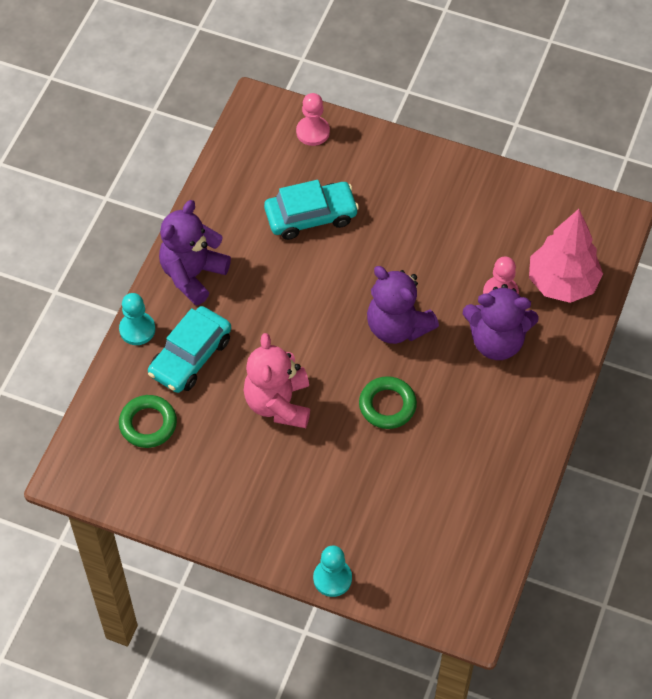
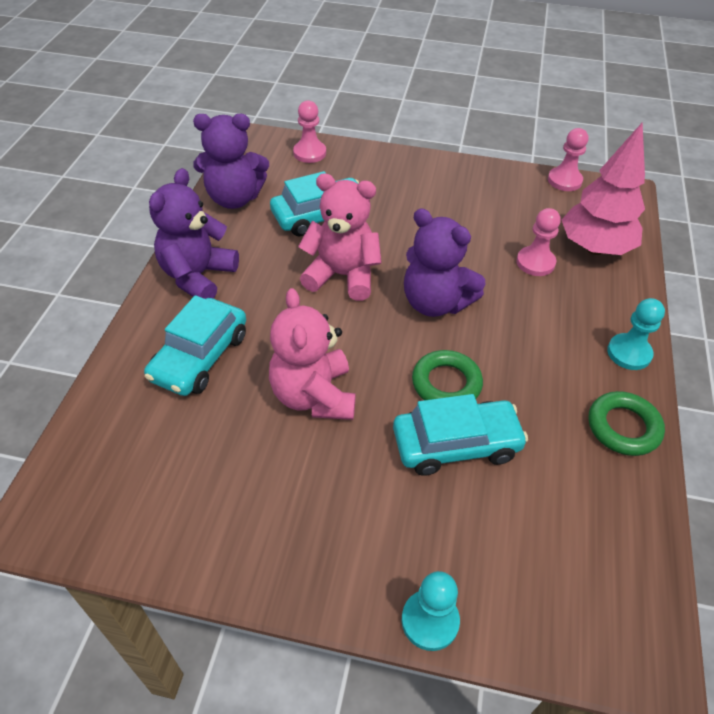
camera: 10 degrees left, 10 degrees down
turquoise pawn [119,293,155,345] -> turquoise pawn moved to [607,298,665,370]
green ring [119,395,177,448] -> green ring moved to [589,391,665,456]
purple teddy bear [463,284,539,360] -> purple teddy bear moved to [193,114,269,209]
none -> pink teddy bear [298,173,382,301]
none -> turquoise car [393,394,528,476]
none -> pink pawn [548,128,588,191]

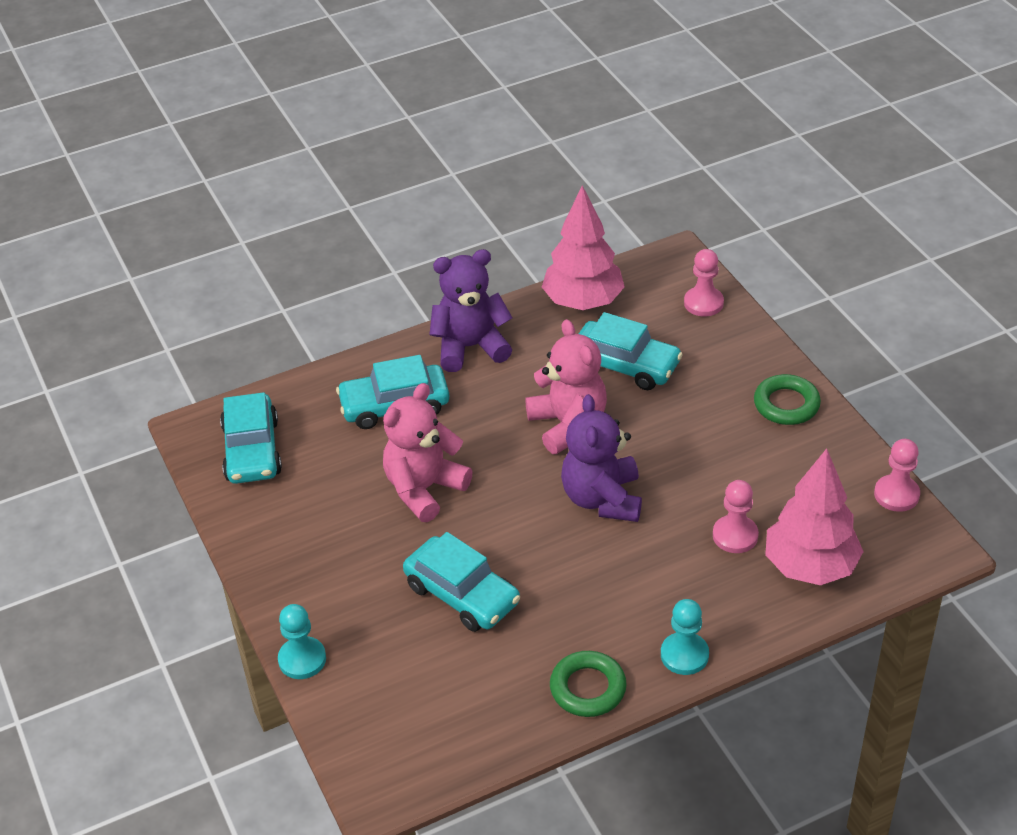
camera: 55 degrees right, 5 degrees down
purple teddy bear [193,114,269,209] -> pink tree [542,185,625,310]
green ring [412,350,483,400] -> green ring moved to [754,374,821,425]
none -> turquoise car [220,392,282,484]

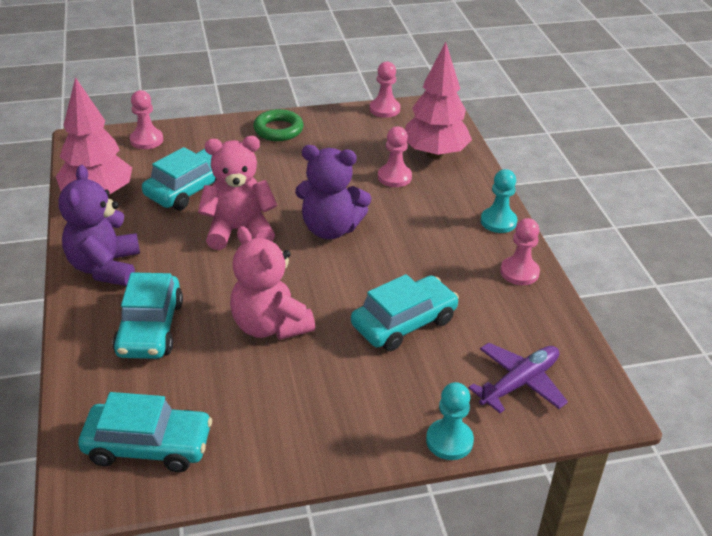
camera: 80 degrees left, 5 degrees down
green ring [550,651,627,717] -> pink pawn [500,218,540,285]
none -> purple plane [468,343,568,413]

